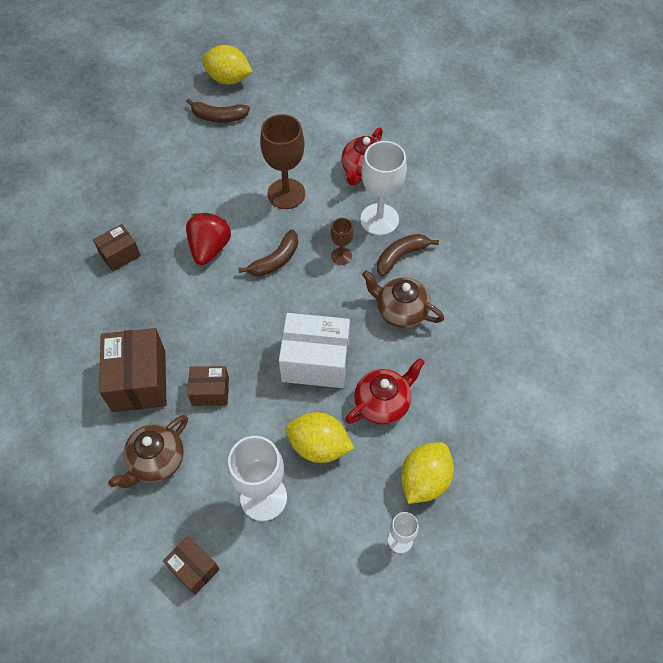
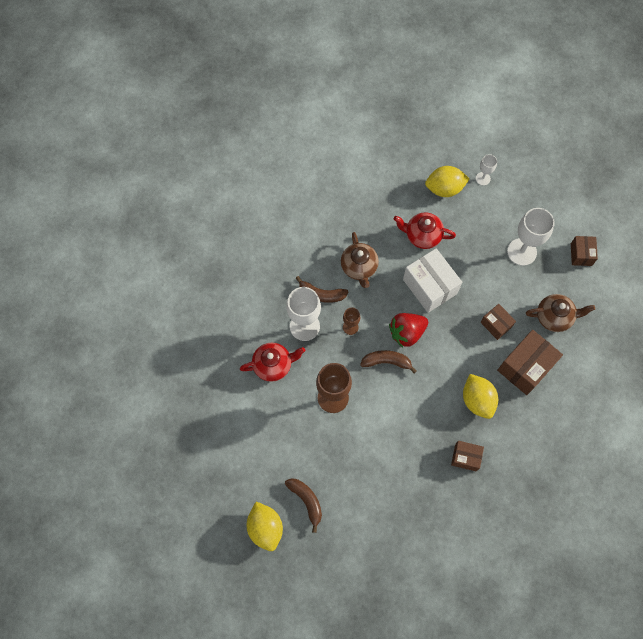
camera: 130 degrees left, 10 degrees up
red strawberry [186,213,231,265] -> red strawberry moved to [389,313,428,348]
yellow lemon [286,412,354,463] -> yellow lemon moved to [463,374,498,419]

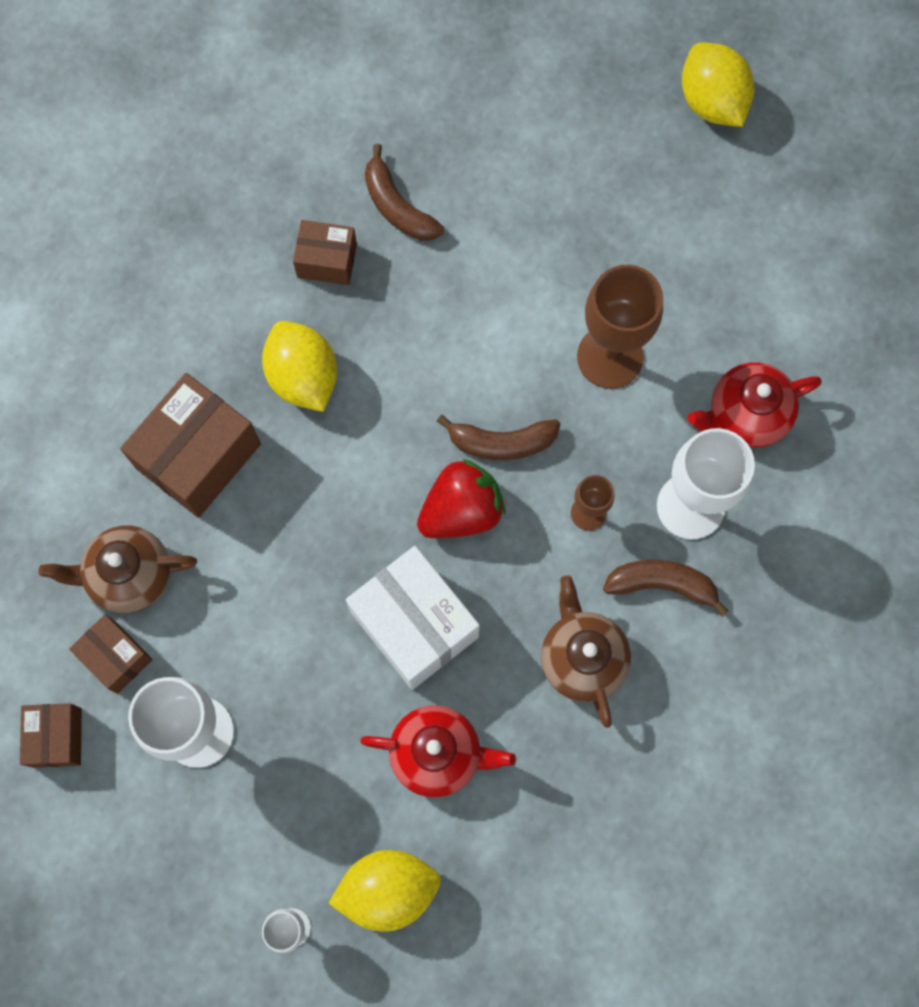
camera: 175 degrees right, 5 degrees up
brown banana [285,478,322,533] -> brown banana moved to [365,144,444,241]
brown box [480,304,516,340] -> brown box moved to [69,614,153,694]

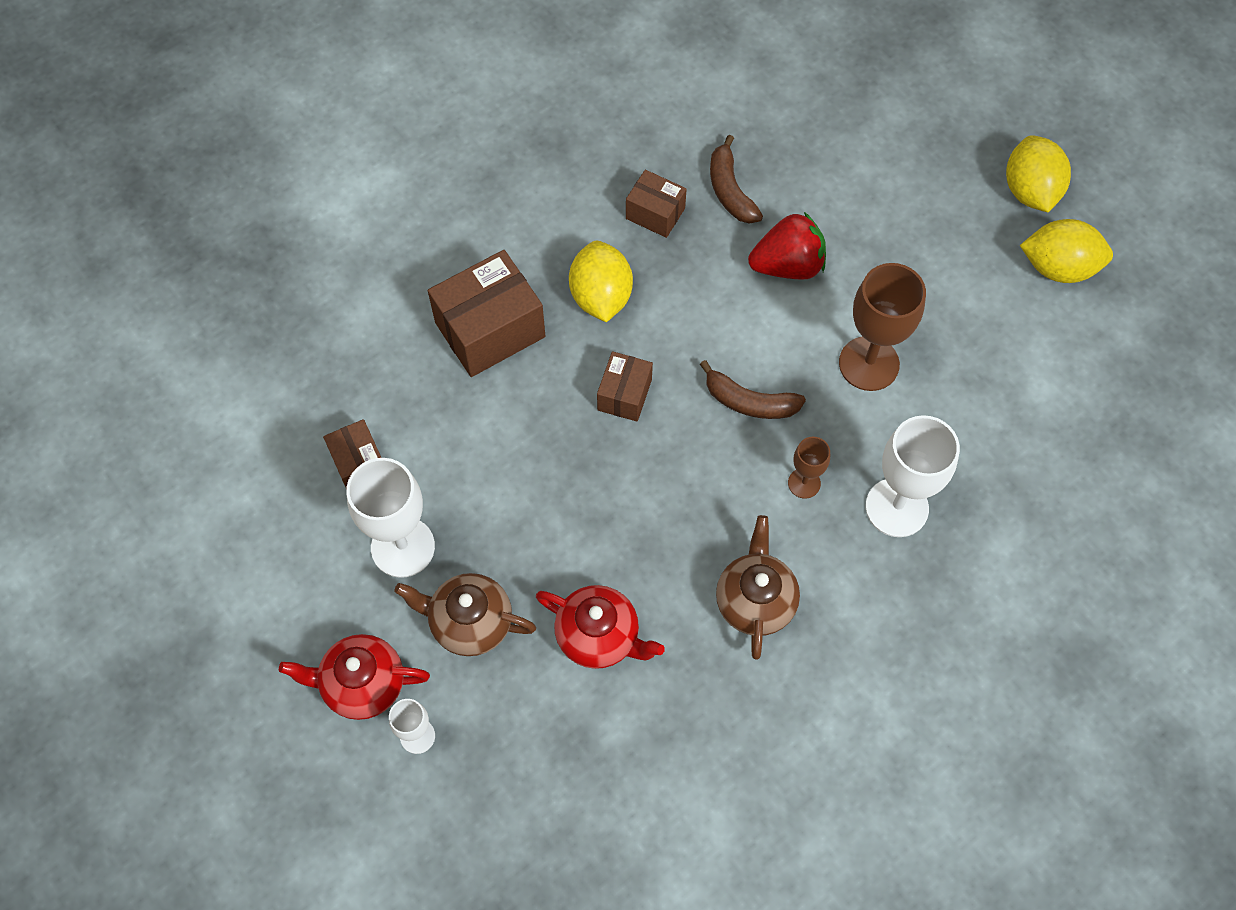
camera: 20 degrees right, 10 degrees down
brown box [20,703,82,768] -> brown box moved to [597,351,653,422]
brown teapot [39,526,197,614] -> brown teapot moved to [394,573,536,656]
yellow lemon [329,850,441,931] -> yellow lemon moved to [1020,219,1113,283]
white box [346,546,480,690] -> none
red strawberry [417,459,506,538] -> red strawberry moved to [748,212,826,280]
brown banana [603,560,729,617] -> none
red teapot [688,362,822,447] -> red teapot moved to [279,634,430,720]

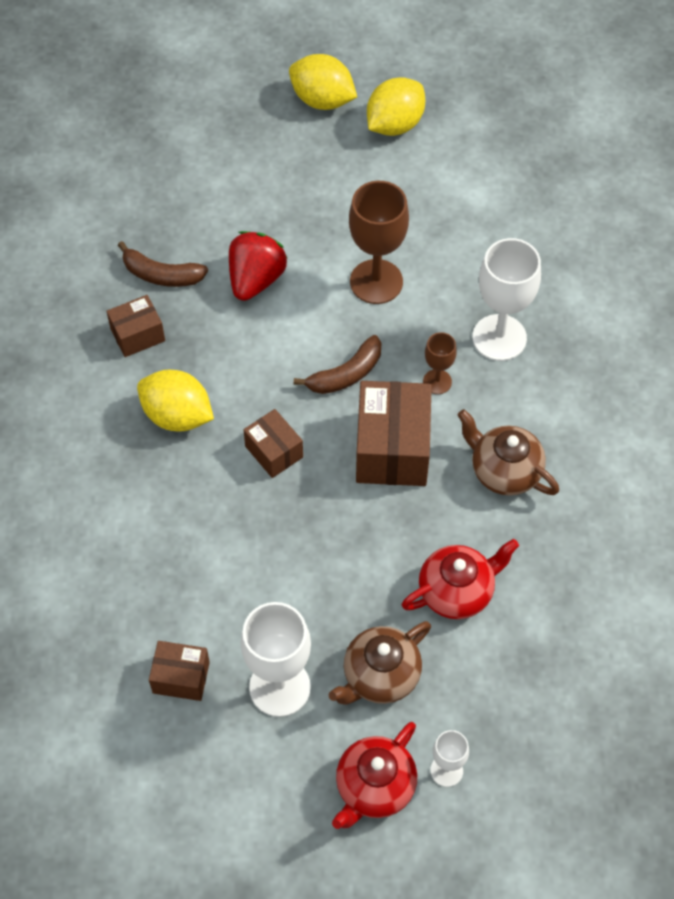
camera: 55 degrees left, 5 degrees down
brown box [428,250,545,377] -> brown box moved to [356,381,432,486]

